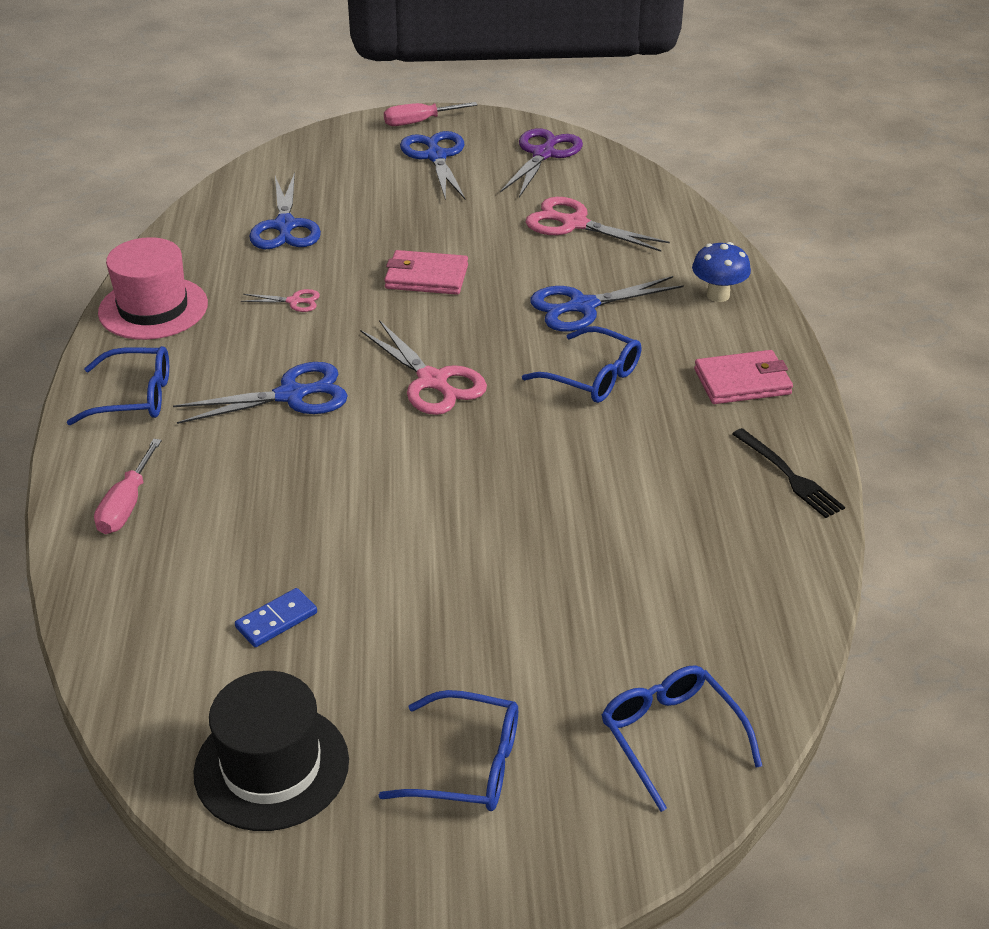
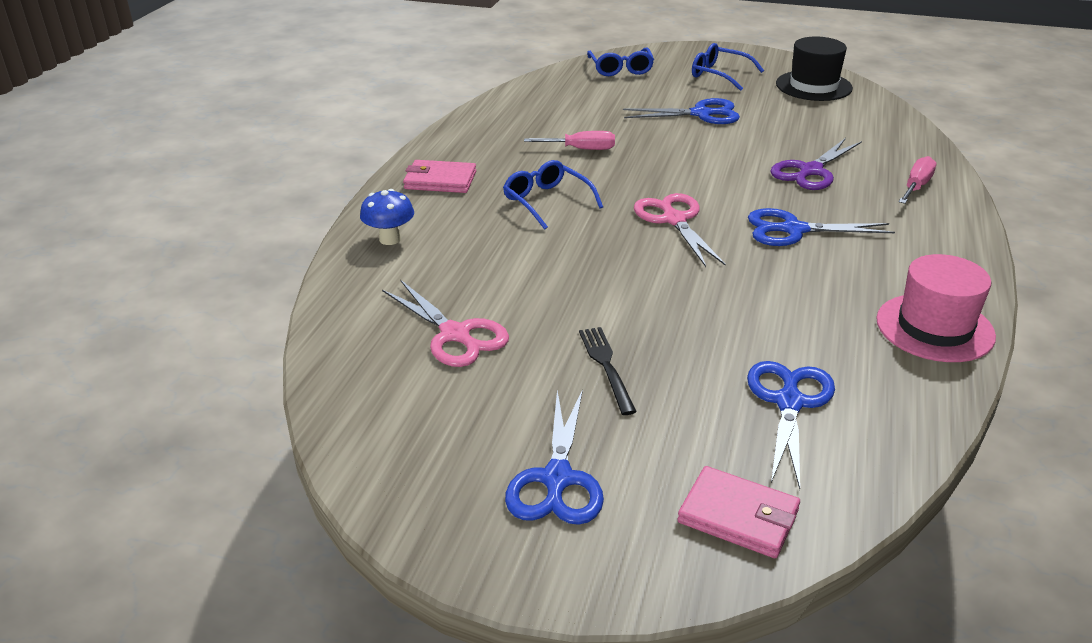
camera: 160 degrees left, 5 degrees down
blue glasses [67,346,169,425] -> none
blue domino [235,588,317,647] -> none
pink scissors [241,289,320,312] -> none
pink screwdriver [384,102,478,126] -> pink screwdriver moved to [524,131,615,150]
pink wallet [384,250,468,295] -> pink wallet moved to [677,466,800,558]
purple scissors [500,128,583,197] -> purple scissors moved to [770,138,862,190]
blue scissors [530,276,684,331] -> blue scissors moved to [623,98,740,124]
black fork [732,428,845,518] -> black fork moved to [579,327,637,415]

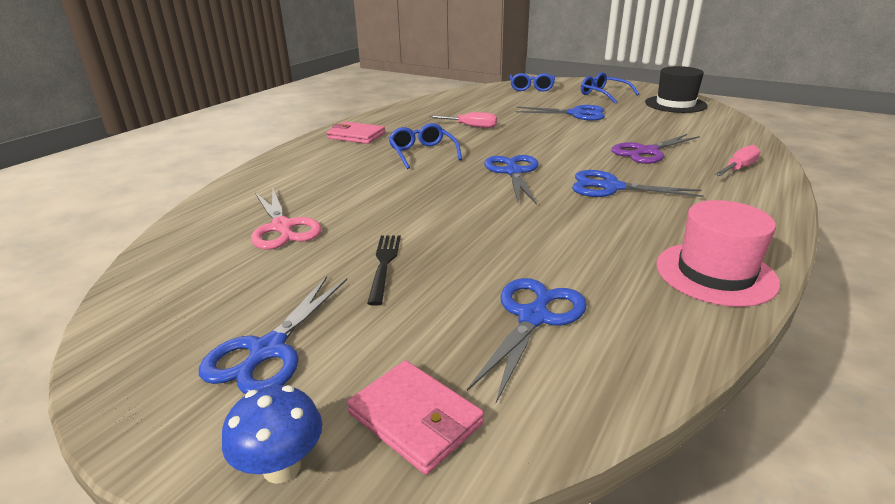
camera: 15 degrees right, 5 degrees down
blue mushroom [360,189,414,245] -> blue mushroom moved to [222,385,322,484]
pink scissors [634,193,726,267] -> blue scissors [484,155,539,205]

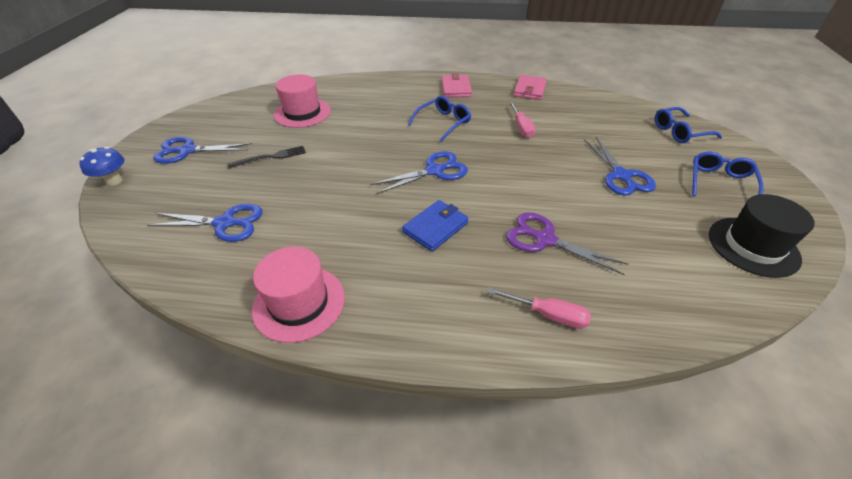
camera: 65 degrees right, 15 degrees up
pink scissors [251,189,322,250] -> pink hat [274,75,331,128]
pink wallet [347,360,484,475] -> pink wallet moved to [514,75,547,100]
blue scissors [572,170,704,197] -> blue wallet [402,200,469,252]

